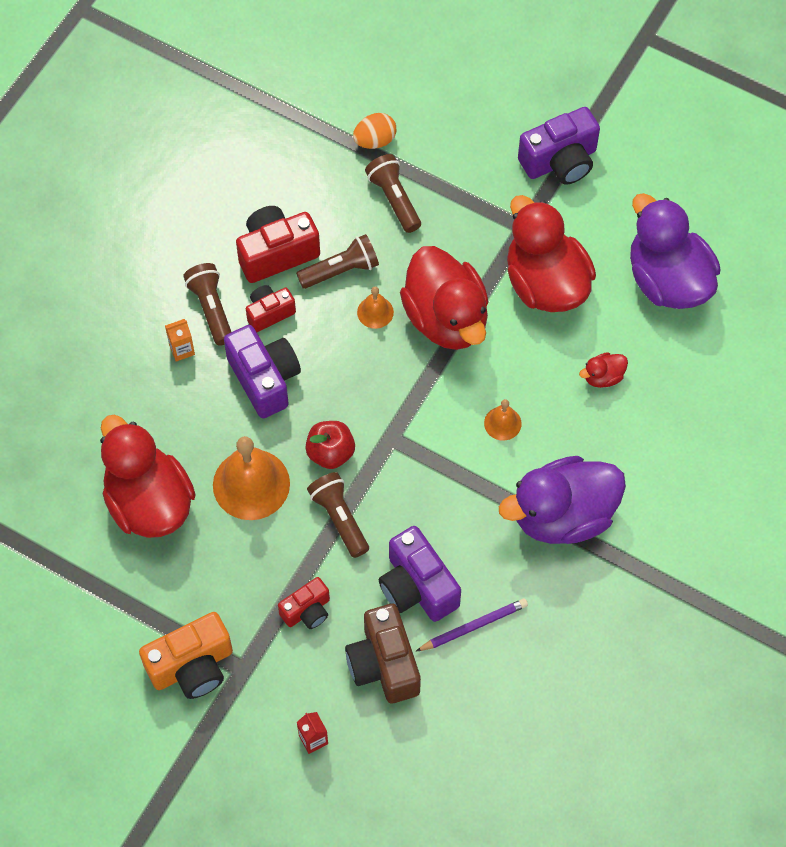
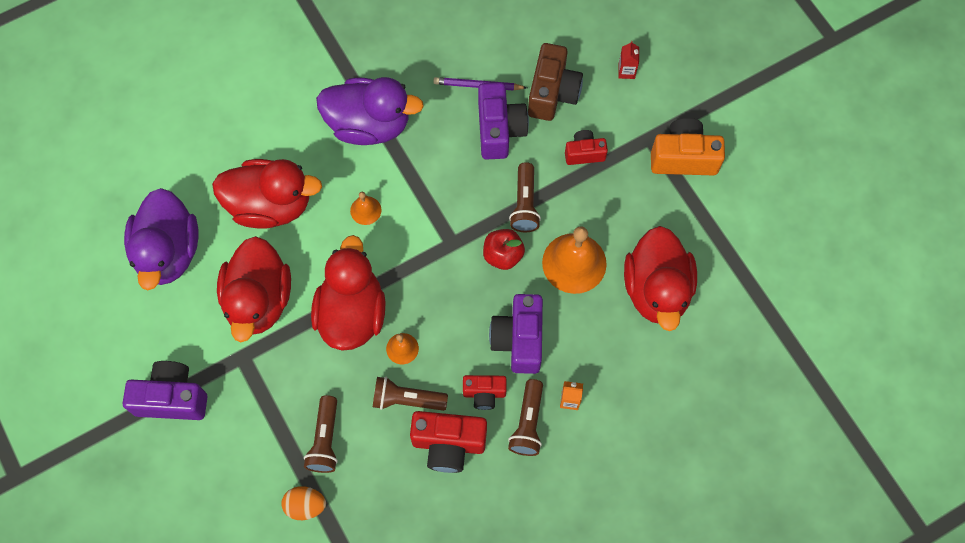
camera: 150 degrees left, 5 degrees up
red duck [579,352,628,388] -> red duck [212,159,322,228], size x2.41

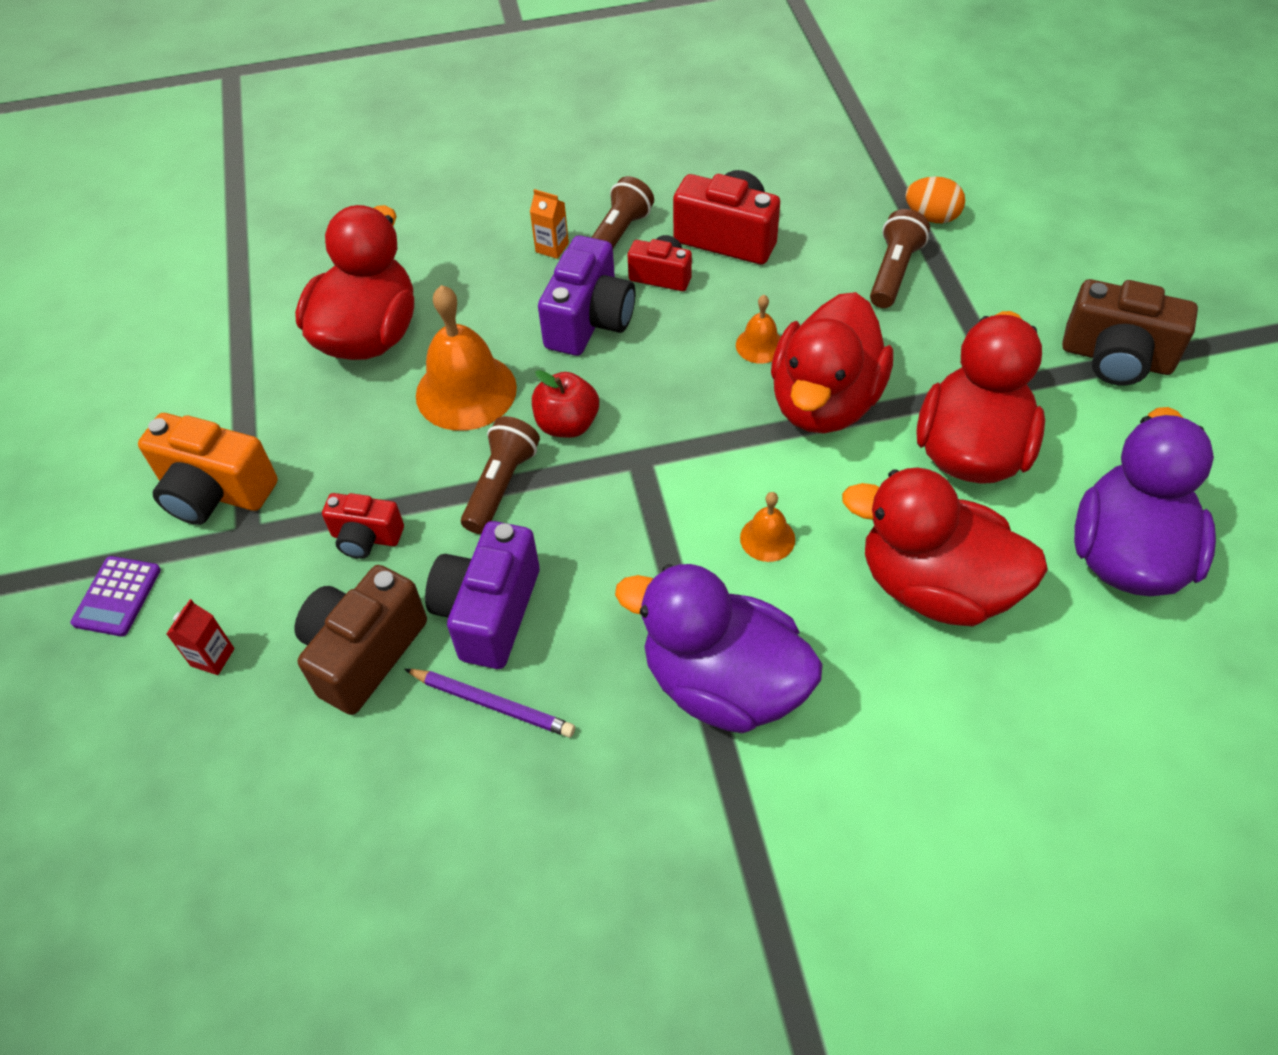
camera: 160 degrees left, 15 degrees down
purple camera [123,361,208,420] -> brown camera [1062,279,1198,386]
brown flashlight [373,377,448,411] -> none
none -> purple calculator [71,556,161,637]

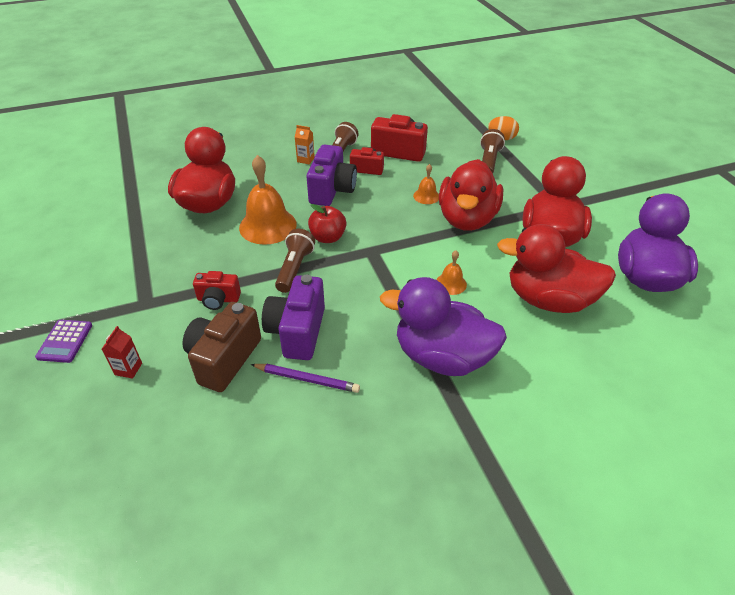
camera: 10 degrees left, 10 degrees down
orange camera [138,413,278,525] -> none
brown camera [1062,279,1198,386] -> none

